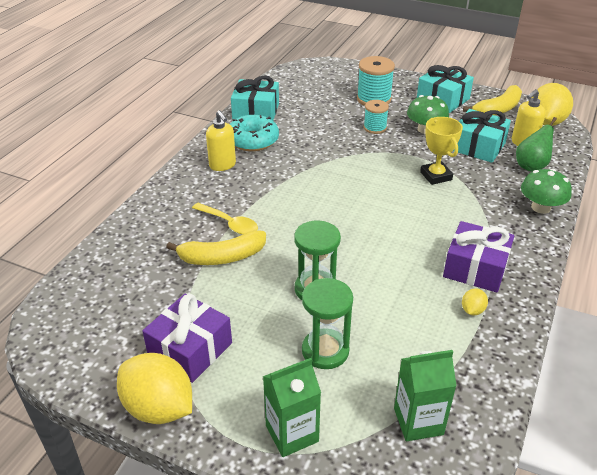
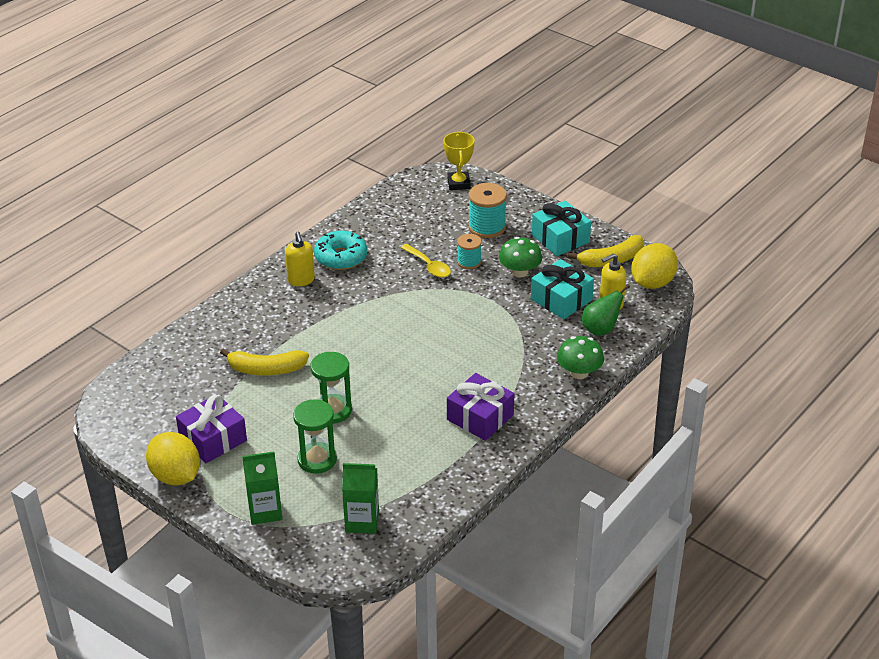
camera: 15 degrees right, 0 degrees up
yellow spoon [192,203,258,235] -> yellow spoon moved to [401,244,451,278]
turquoise gift [231,76,279,120] -> none
yellow trophy [420,117,463,185] -> yellow trophy moved to [443,132,475,190]
yellow lemon [462,288,488,315] -> none

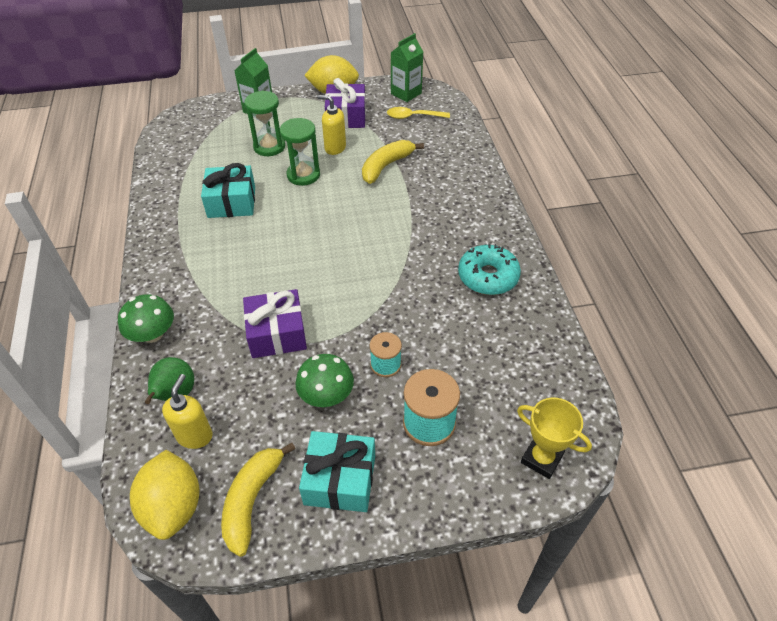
camera: 130 degrees right, 10 degrees up
yellow soap dispenser [285,231,315,286] -> yellow soap dispenser moved to [318,95,346,155]
green carton [342,463,379,534] -> green carton moved to [391,33,423,102]
yellow spoon [401,244,451,278] -> yellow spoon moved to [387,107,450,119]
purple gift [447,373,514,441] -> purple gift moved to [243,289,307,358]
turquoise gift [531,259,594,319] -> turquoise gift moved to [201,163,255,218]

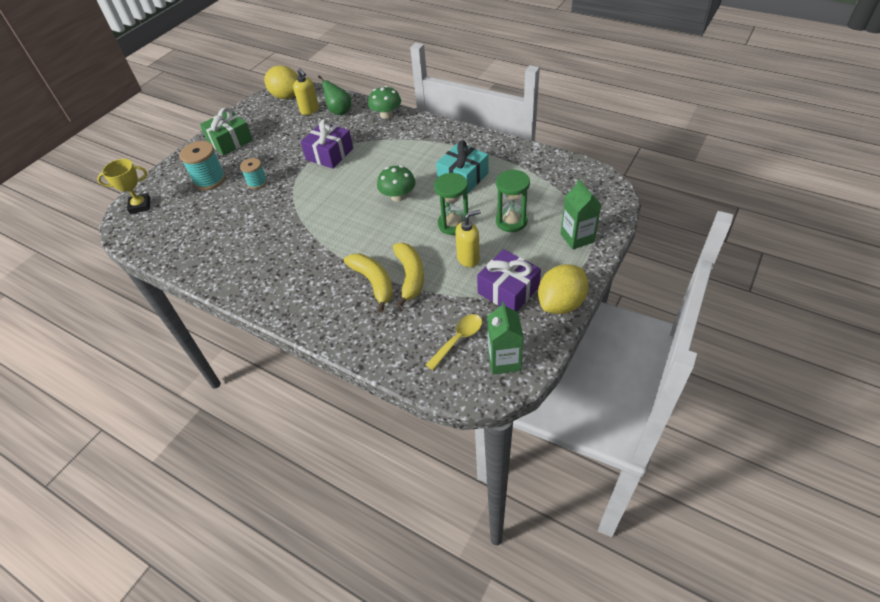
camera: 135 degrees right, 0 degrees up
yellow banana [221,443,295,557] -> yellow banana moved to [344,254,393,313]
green mushroom [295,354,354,407] -> green mushroom moved to [377,165,415,202]
turquoise gift [299,431,375,512] -> green gift [200,107,253,156]
turquoise donut [458,244,521,295] -> none

